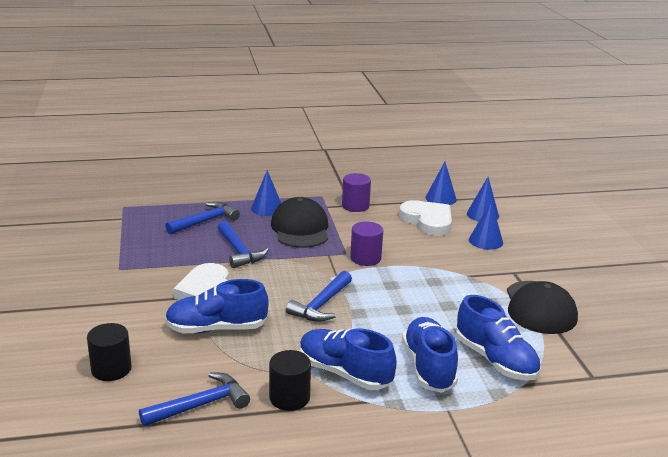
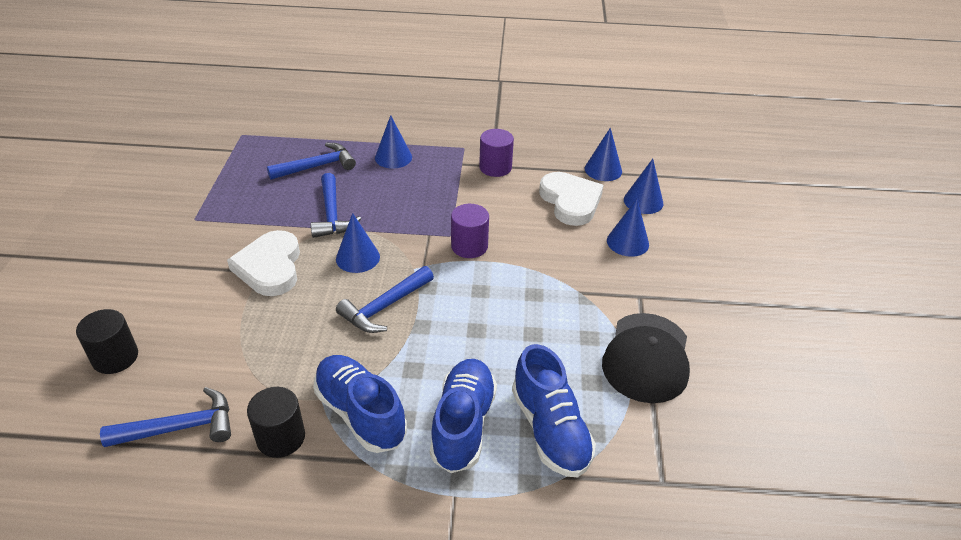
camera: 15 degrees right, 15 degrees up
blue shoe [165,279,269,333] -> none
black cap [271,197,328,248] -> none
none -> blue cone [336,213,380,273]

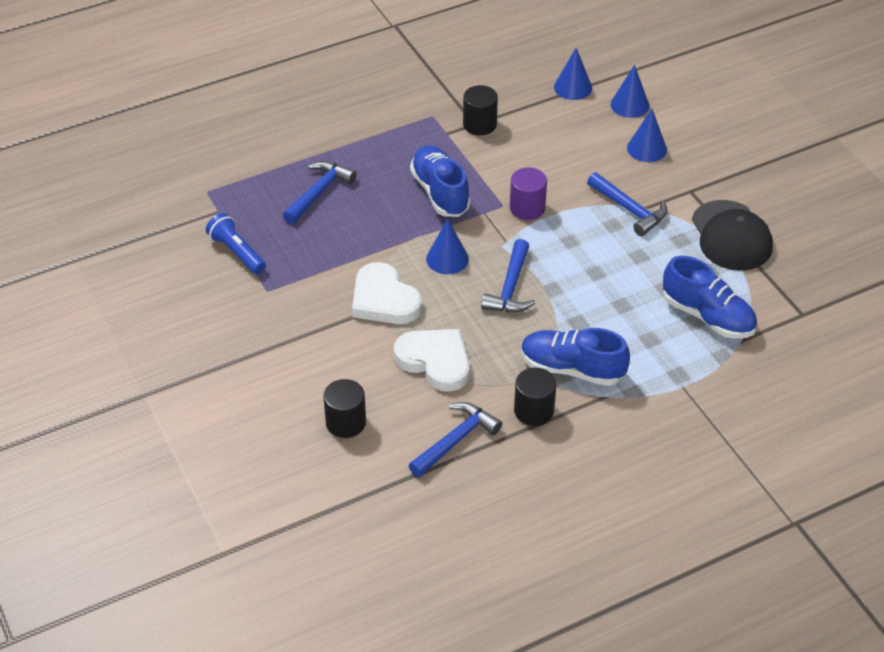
camera: 30 degrees left, 5 degrees up
blue hammer [311,173,361,238] -> blue hammer moved to [587,172,668,236]
blue cone [375,115,412,168] -> none
blue shoe [430,359,497,473] -> blue shoe moved to [410,145,471,217]
purple cylinder [479,129,514,177] -> black cylinder [463,85,498,135]
white heart [539,172,604,226] -> white heart moved to [394,329,470,392]
none -> blue flashlight [206,213,266,274]

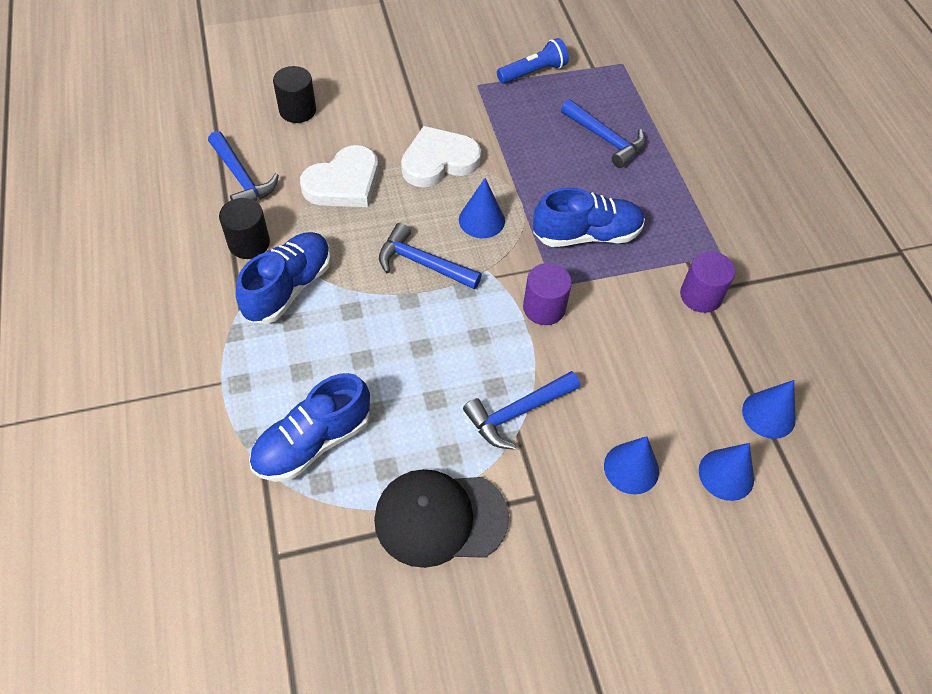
camera: 100 degrees right, 10 degrees up
black cylinder [463,85,498,135] -> purple cylinder [680,251,735,313]

